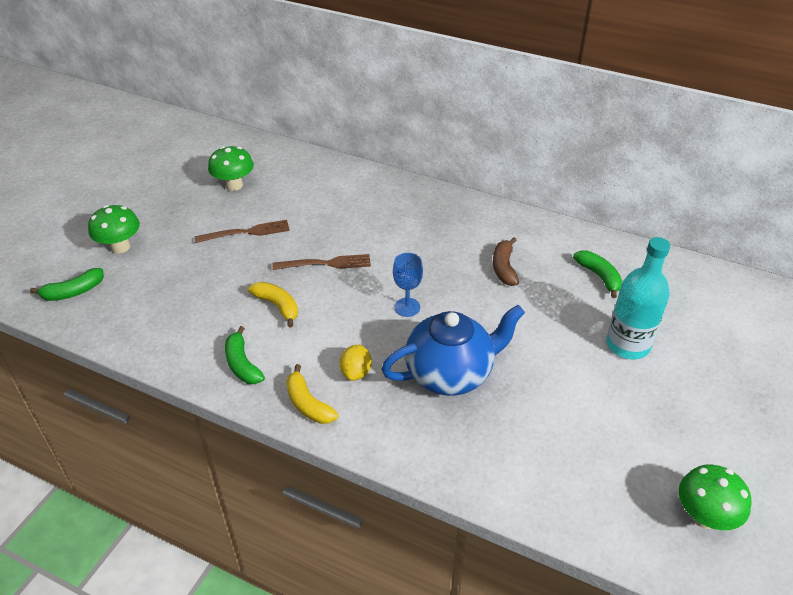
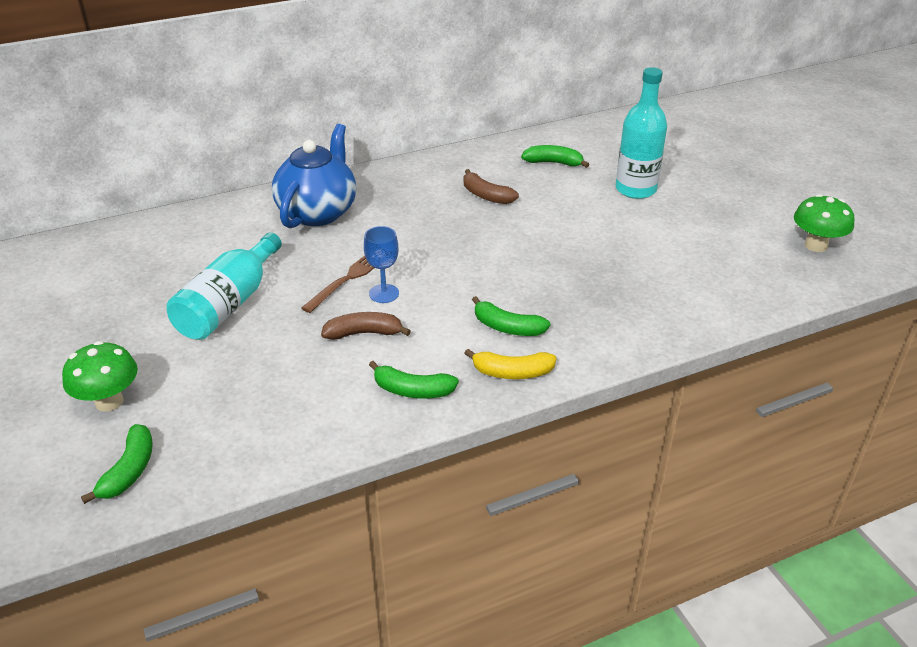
camera: 50 degrees left, 5 degrees down
brown fork [194,220,290,243] -> turquoise bottle [166,233,282,340]
green mushroom [208,146,254,191] -> none
yellow banana [248,282,298,327] -> brown banana [321,312,411,340]
yellow lemon [339,345,371,381] -> green banana [472,296,550,336]
blue teapot [381,305,525,396] -> blue teapot moved to [272,124,356,228]
blue goblet [393,253,423,317] -> blue goblet moved to [364,226,399,303]

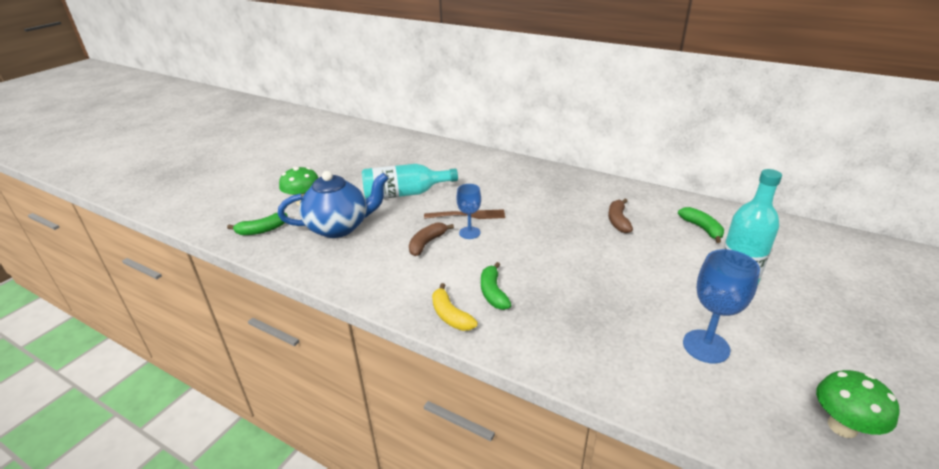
camera: 55 degrees right, 5 degrees down
blue teapot [272,124,356,228] -> blue teapot moved to [278,171,389,238]
brown banana [321,312,411,340] -> brown banana turned 105 degrees counterclockwise [409,222,454,256]
green banana [369,361,459,398] -> none
none -> blue goblet [683,249,760,363]

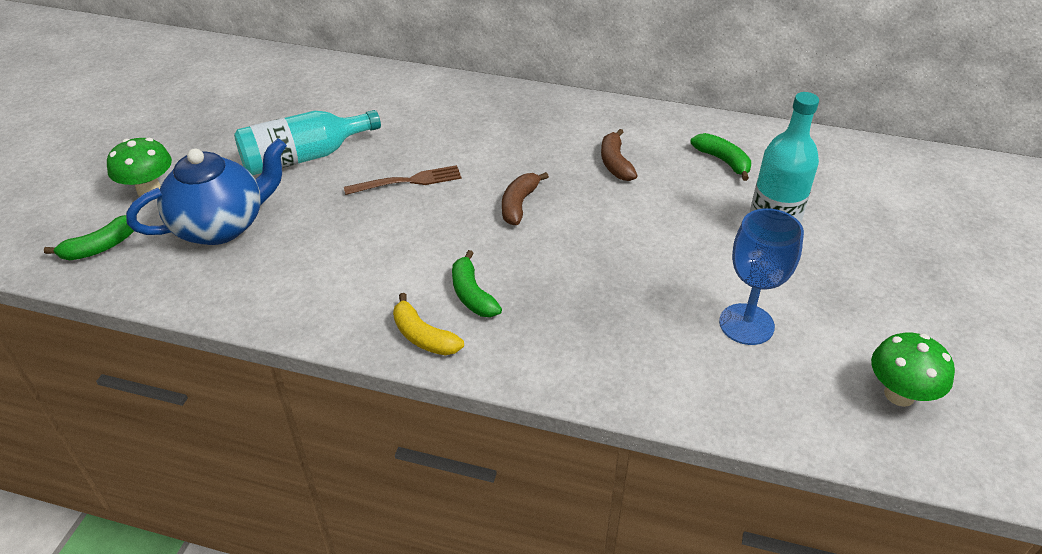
camera: 15 degrees left, 10 degrees up
brown banana [409,222,454,256] -> brown banana moved to [502,172,549,225]
blue goblet [457,184,481,239] -> none

